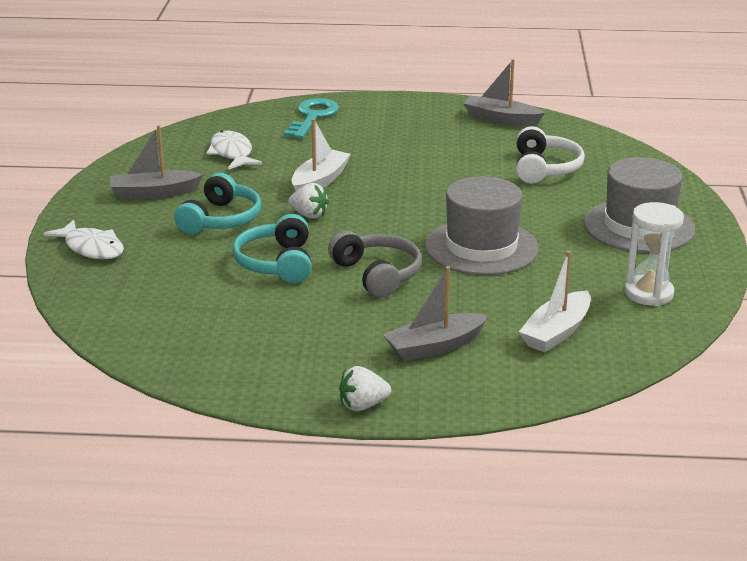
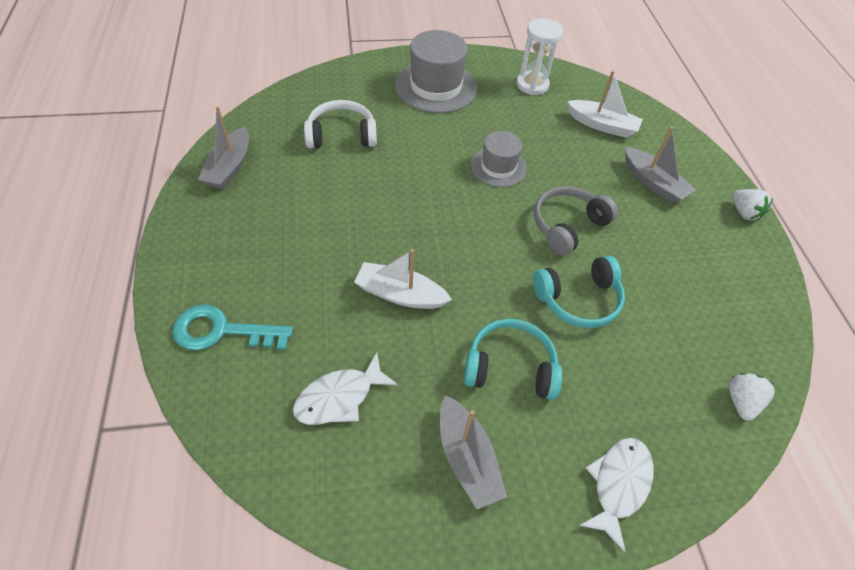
camera: 105 degrees left, 25 degrees up
white strawberry [288,183,329,219] -> white strawberry moved to [728,373,774,421]
grey hat [425,176,539,275] -> grey hat [471,131,527,187], size x0.61

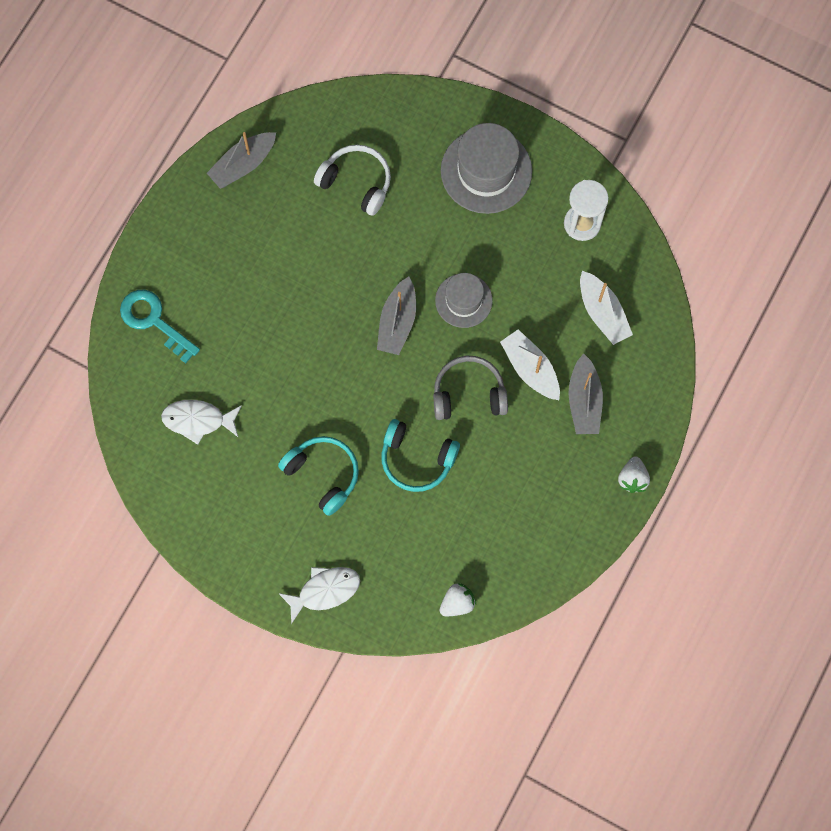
camera: 40 degrees right, 20 degrees up
white boat [354,249,452,309] -> white boat moved to [500,329,560,400]
grey boat [440,395,507,509] -> grey boat moved to [377,277,416,355]

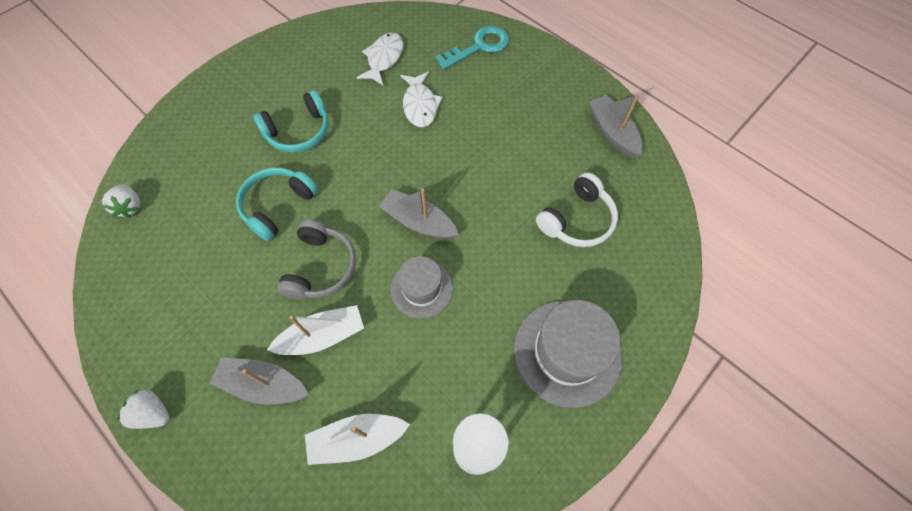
camera: 105 degrees right, 10 degrees down
white fish [278,567,360,624] -> white fish moved to [400,72,443,127]

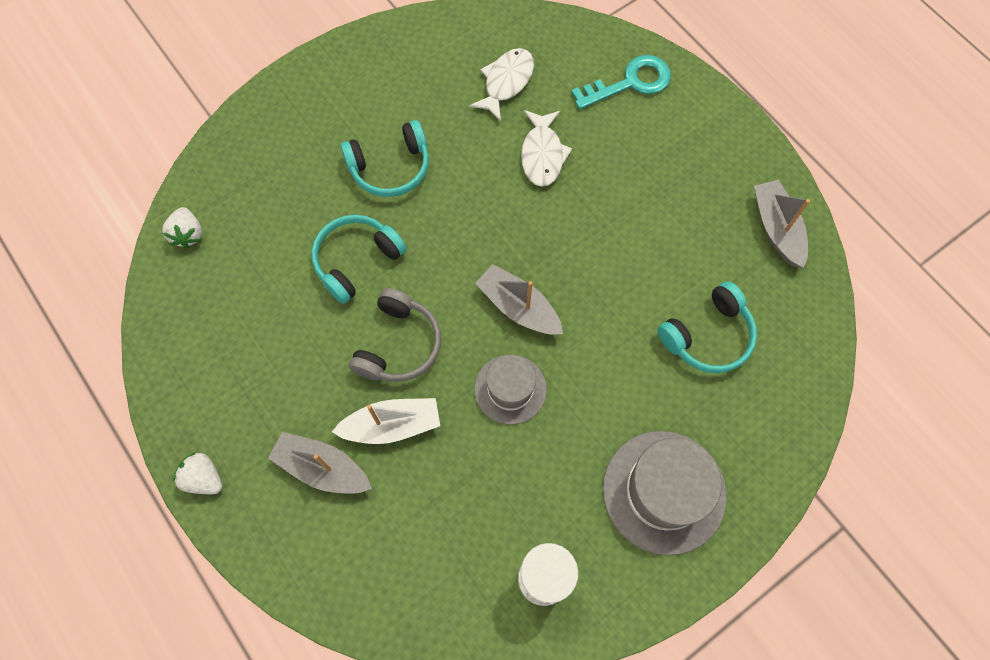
camera: 10 degrees right, 5 degrees up
white boat [305,414,410,465] -> none
white headphones [536,173,618,247] -> turquoise headphones [657,281,757,373]

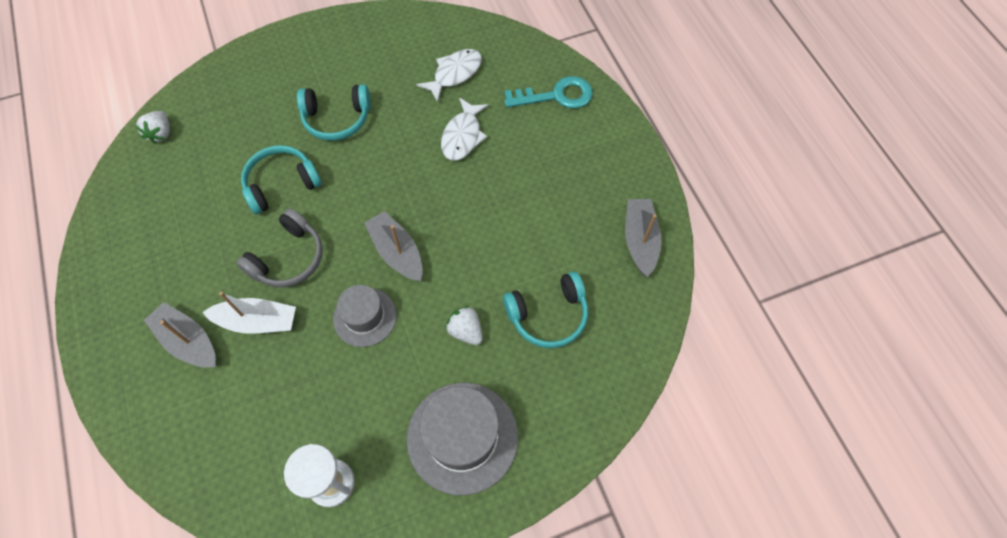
camera: 15 degrees right, 5 degrees down
white strawberry [173,452,222,494] -> white strawberry moved to [445,306,482,345]

